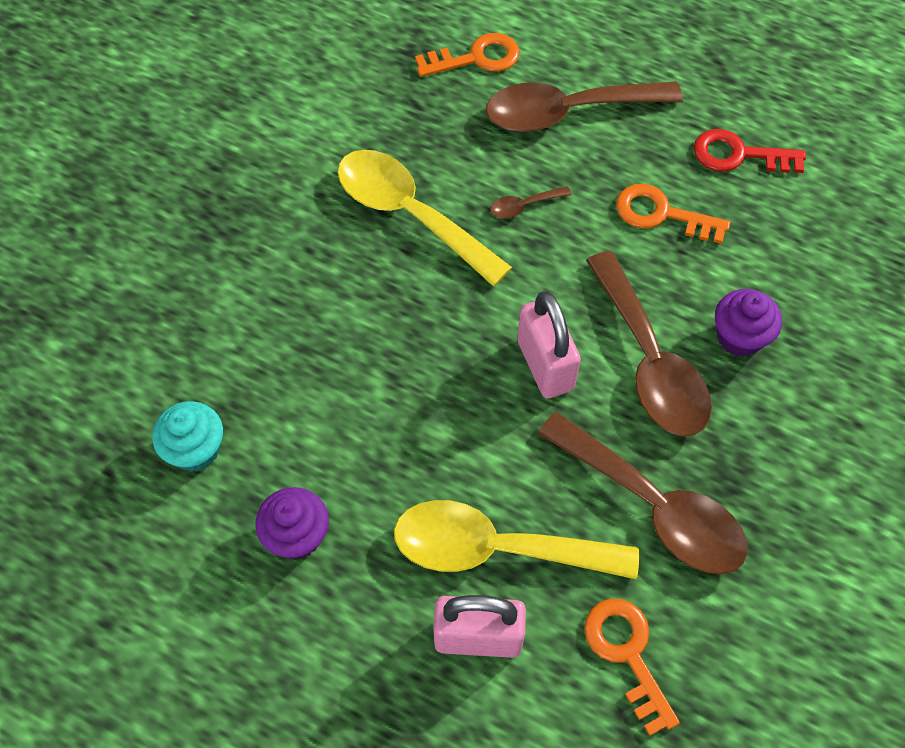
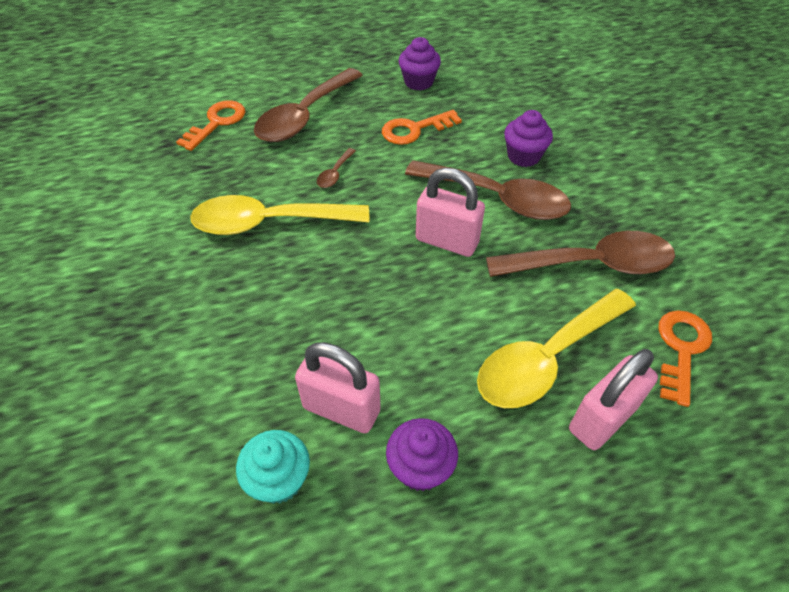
camera: 45 degrees left, 10 degrees down
orange key [584,599,680,736] -> orange key turned 90 degrees clockwise [658,310,712,407]
red key [694,129,806,173] -> purple cupcake [399,37,441,91]
none -> pink padlock [295,342,381,433]

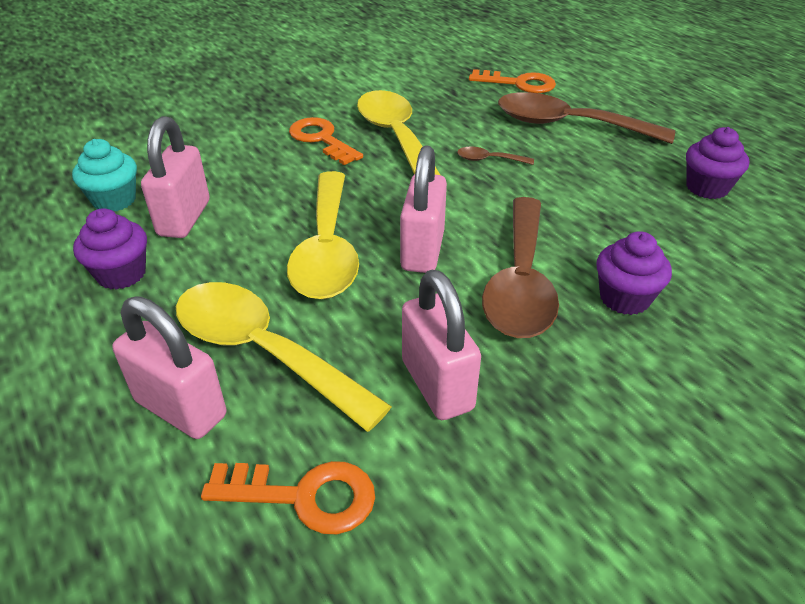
camera: 75 degrees right, 10 degrees down
orange key [382,110,462,145] -> orange key moved to [289,117,363,165]
brown spoon [486,231,675,277] -> pink padlock [402,270,481,420]
none -> yellow spoon [287,171,359,299]

